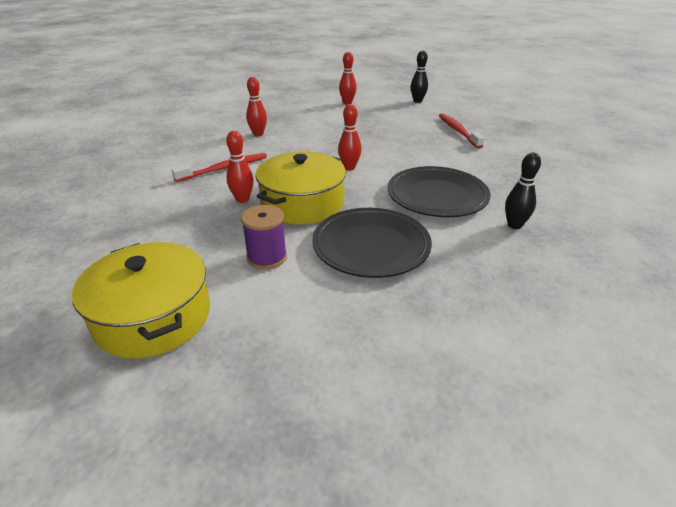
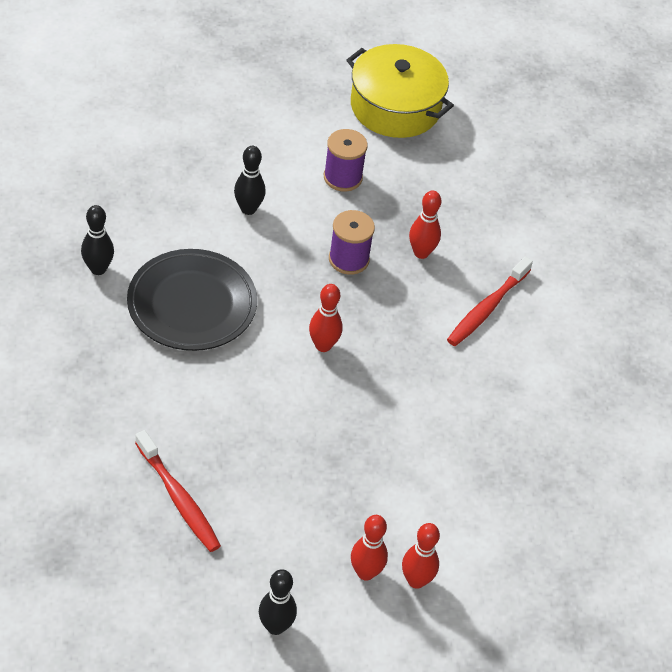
camera: 155 degrees right, 15 degrees up
red bowling pin [246,77,267,136] -> red bowling pin moved to [351,515,388,581]
yellow pot [256,152,346,225] -> purple spool [329,210,375,275]
black plate [312,208,432,278] -> black bowling pin [234,146,266,215]

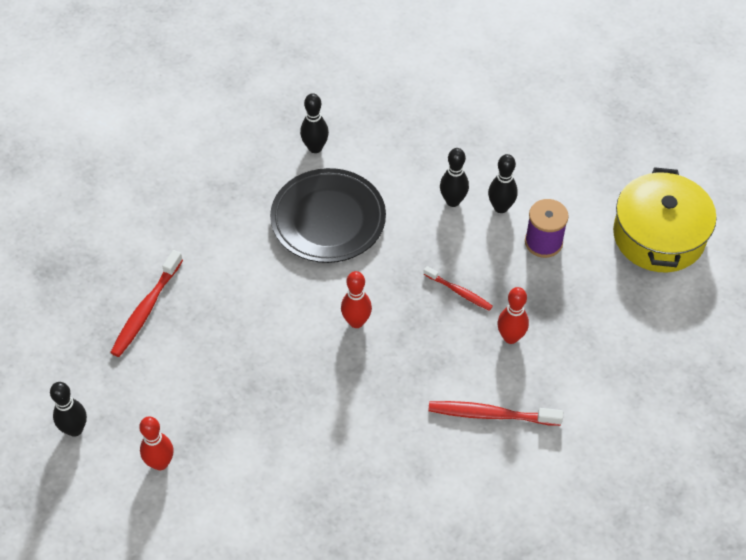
camera: 65 degrees right, 5 degrees up
purple spool [329,210,375,275] -> red toothbrush [424,266,493,311]
red bowling pin [402,523,440,589] -> none
none -> black bowling pin [488,154,518,213]

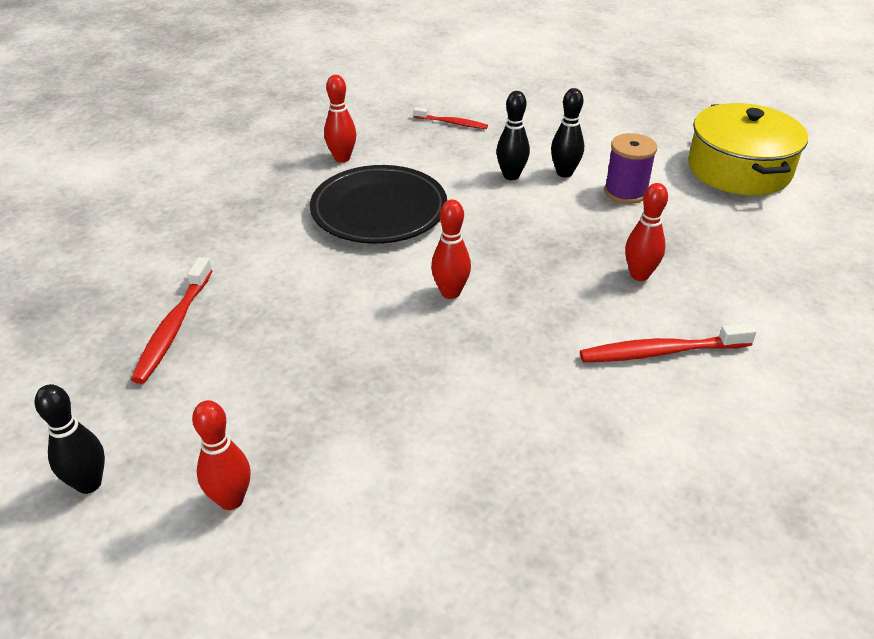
camera: 15 degrees left, 15 degrees down
black bowling pin [300,93,329,153] -> red bowling pin [324,75,356,163]
red toothbrush [424,266,493,311] -> red toothbrush moved to [413,107,488,129]

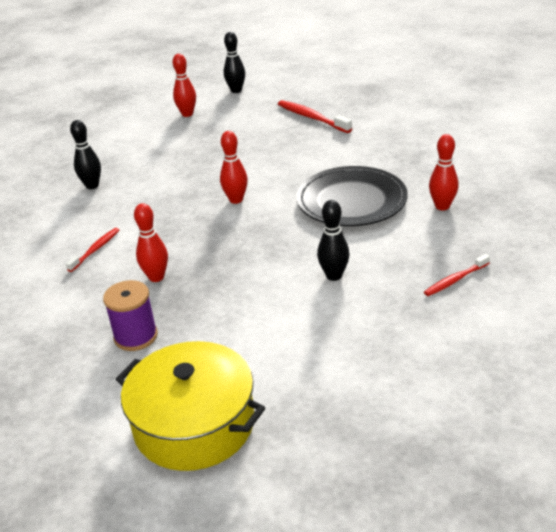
camera: 130 degrees right, 5 degrees down
black bowling pin [551,88,584,178] -> black bowling pin moved to [70,120,101,189]
red toothbrush [580,323,757,362] -> red toothbrush [66,228,119,272], size x0.62
purple spool [604,133,657,204] -> purple spool moved to [103,280,158,351]

